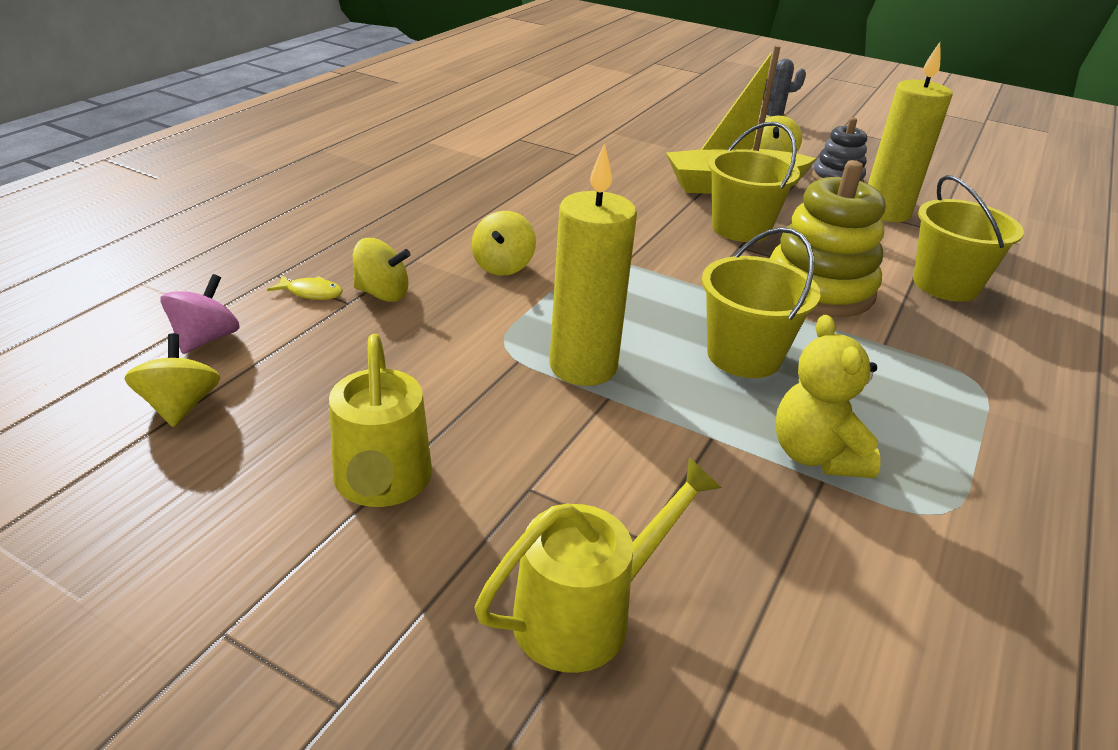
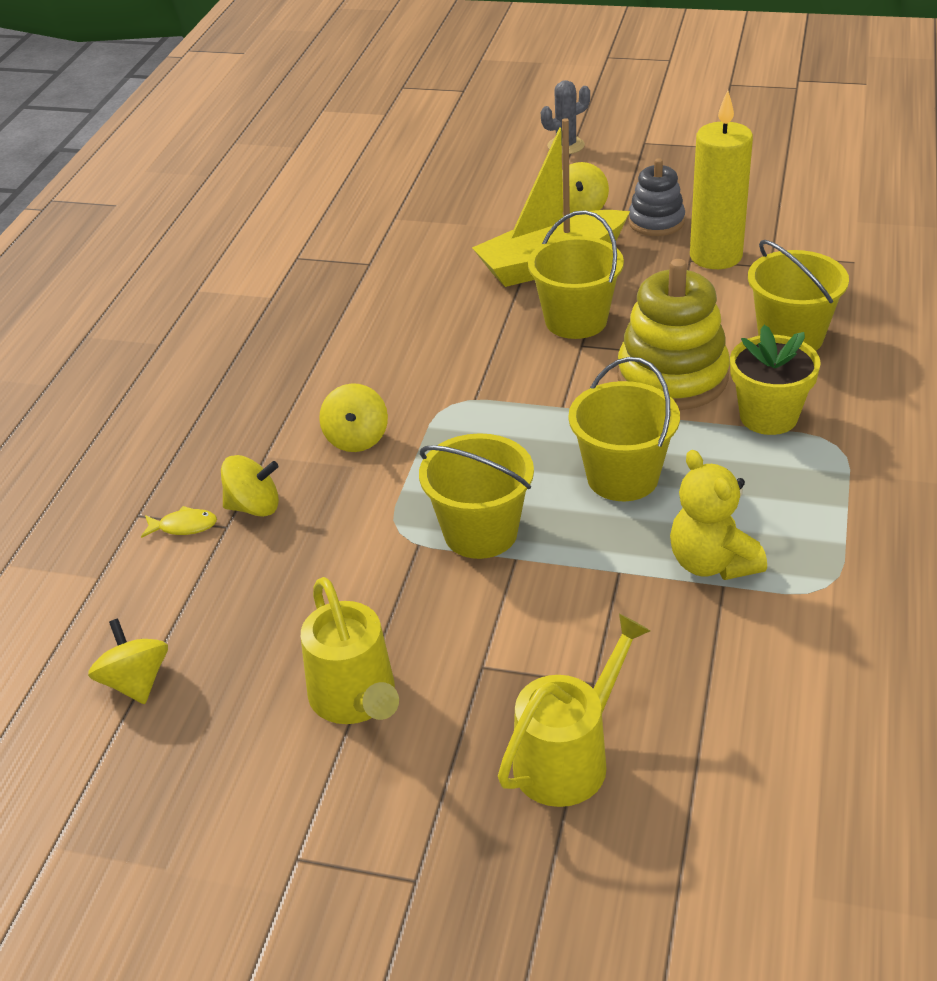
camera: 10 degrees left, 5 degrees up
pink spinning top [160,274,240,354] -> none
yellow candle [550,143,637,386] -> yellow bucket [419,433,534,559]
none -> yellow flower pot [730,325,821,435]

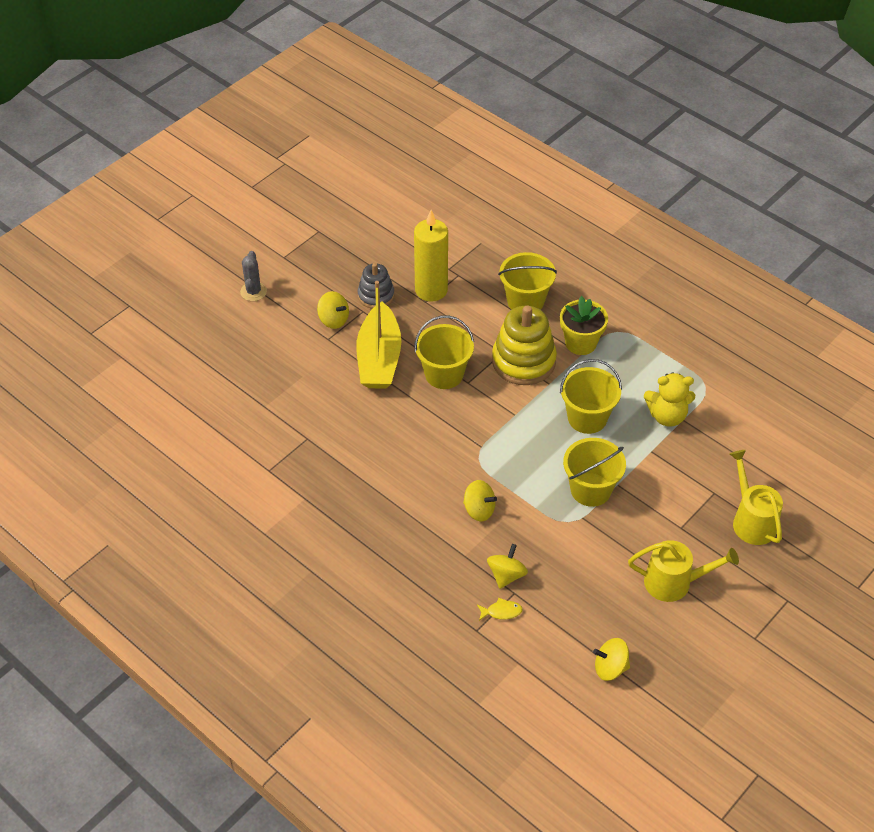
camera: 65 degrees left, 10 degrees up
yellow fish [141,506,217,538] -> yellow fish turned 60 degrees clockwise [477,598,523,621]

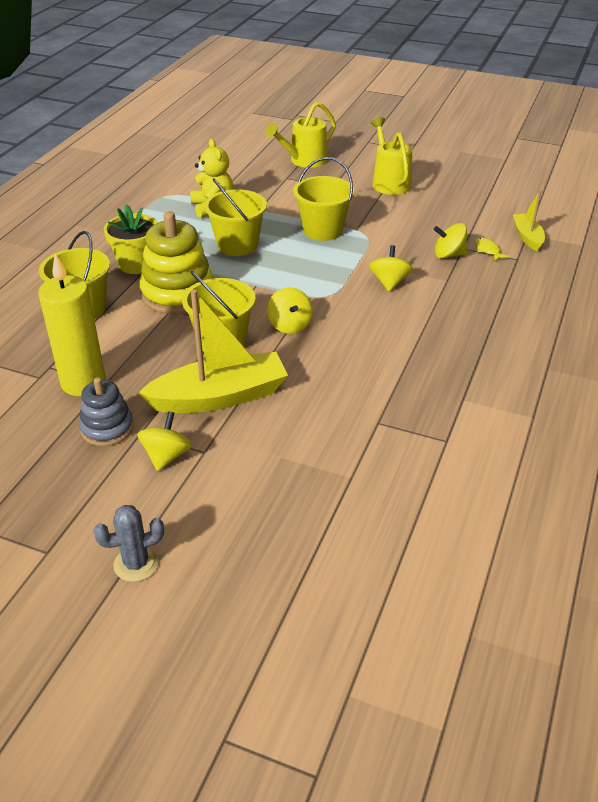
camera: 110 degrees left, 10 degrees down
yellow spinning top [593,638,630,681] -> yellow spinning top moved to [267,287,313,334]
none -> yellow boat [513,191,545,251]

